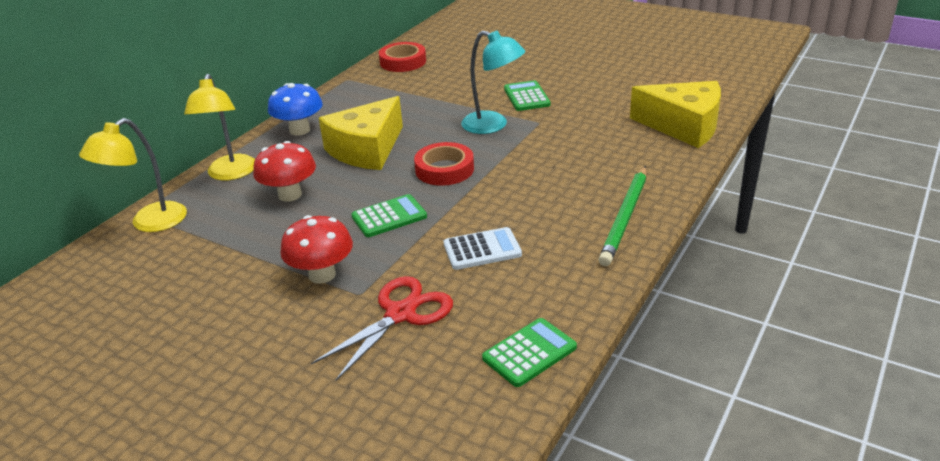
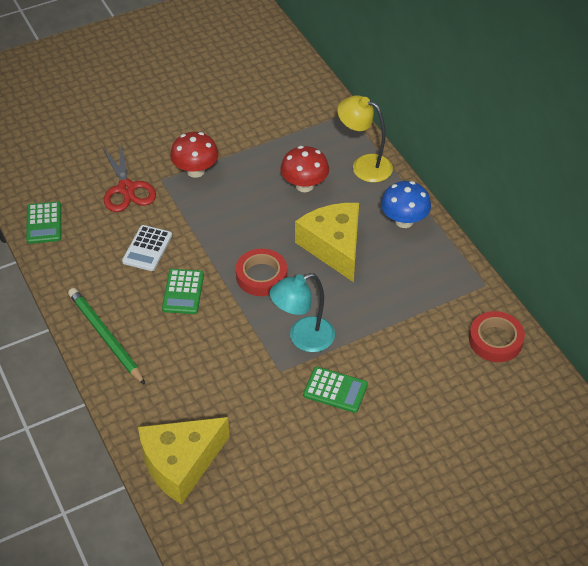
camera: 120 degrees right, 15 degrees up
yellow lamp [79,118,187,232] -> none
green calculator [351,194,427,237] -> green calculator moved to [162,269,204,314]

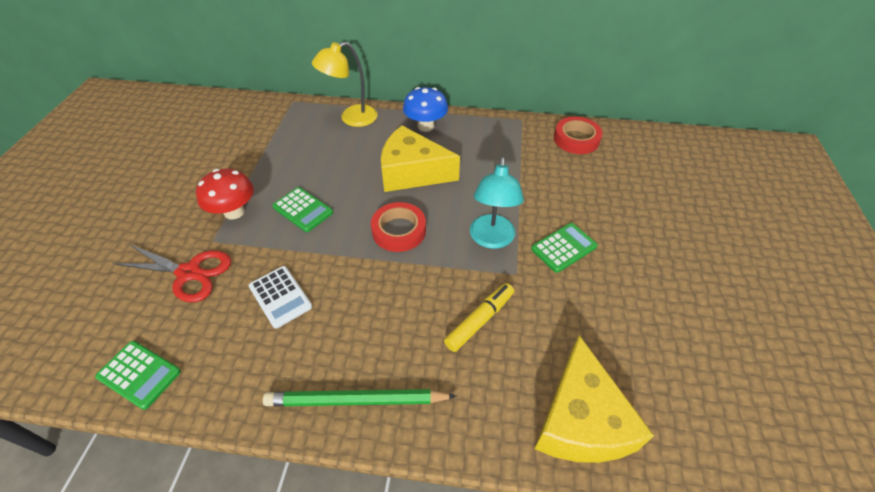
camera: 55 degrees left, 0 degrees up
green calculator [162,269,204,314] -> green calculator moved to [272,187,333,232]
red mushroom [280,146,329,192] -> none
none -> yellow marker [444,283,514,352]

